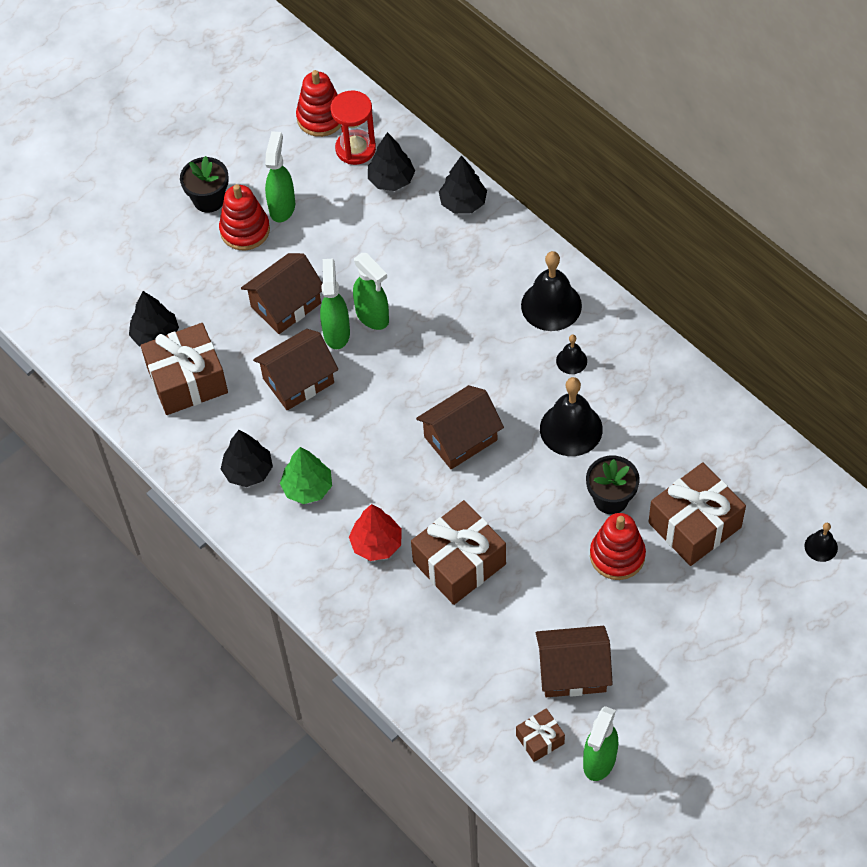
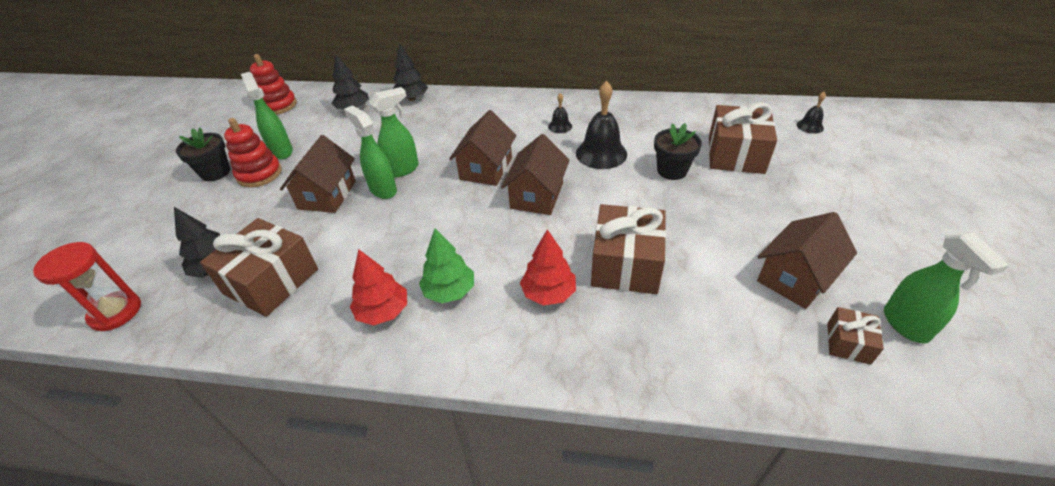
camera: 40 degrees left, 15 degrees down
black tree [221,430,273,487] -> red tree [350,249,407,326]
brown house [253,329,338,410] -> brown house moved to [449,110,516,186]
red hourglass [331,90,376,165] -> red hourglass moved to [33,242,141,331]
green spray bottle [353,253,389,330] -> green spray bottle turned 45 degrees counterclockwise [369,87,419,178]
black bell [521,251,582,331] -> none
red stacking toy [590,513,646,580] -> none

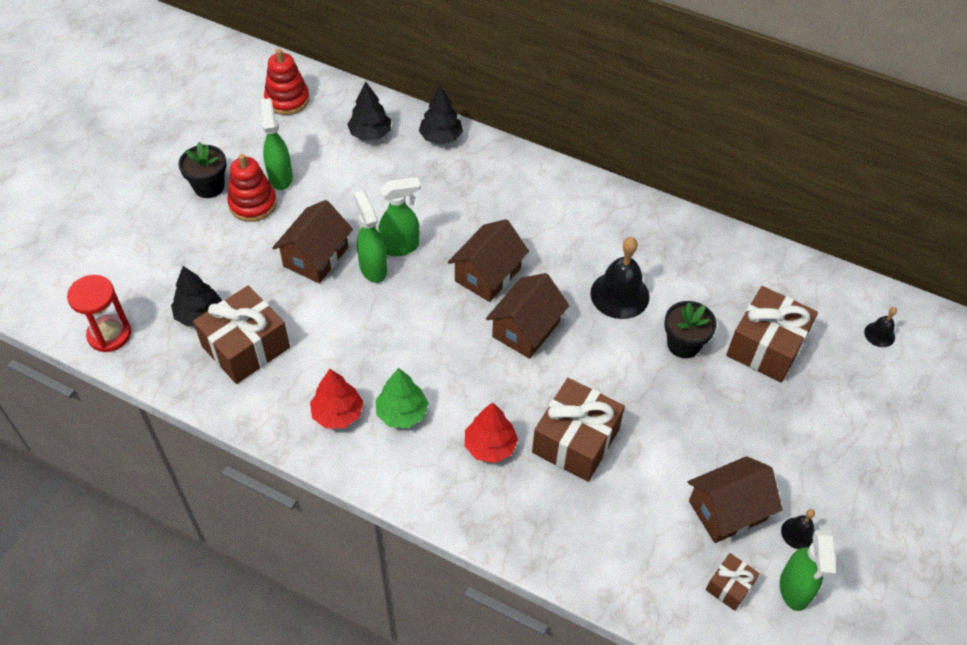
camera: 15 degrees right, 10 degrees up
black bell [548,93,572,133] -> black bell moved to [781,509,815,549]

